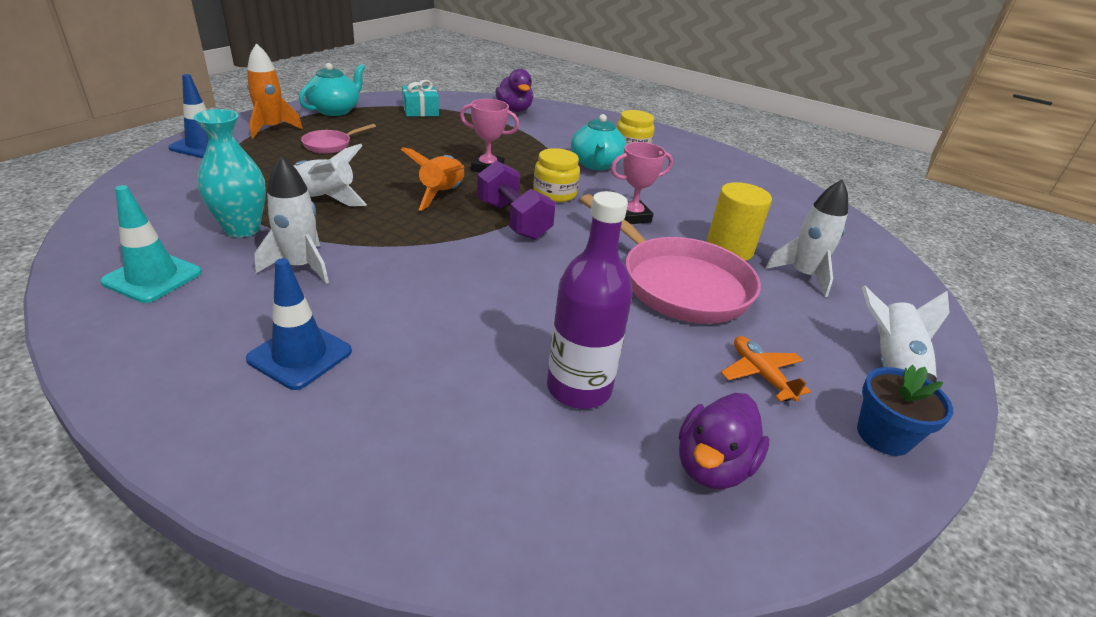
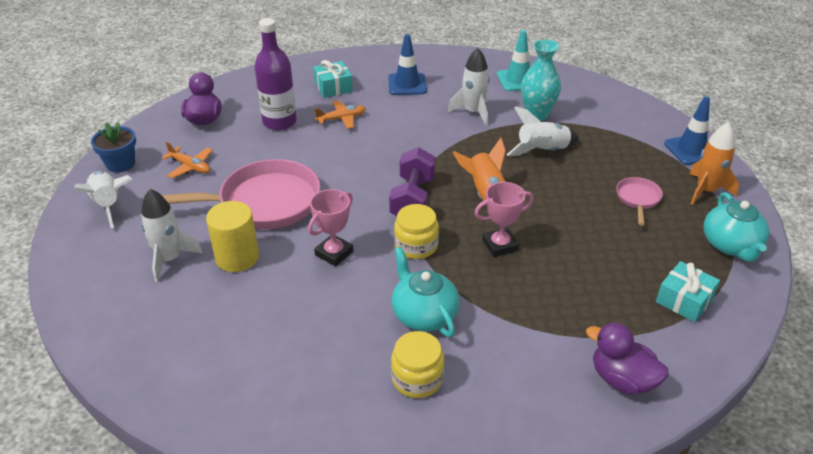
camera: 150 degrees right, 5 degrees up
purple dumbbell [477,160,556,240] -> purple dumbbell turned 75 degrees clockwise [389,147,436,216]
pink pan [580,194,761,324] -> pink pan turned 150 degrees clockwise [143,159,320,229]
none -> turquoise gift [313,60,353,98]
none -> orange plane [315,100,366,129]

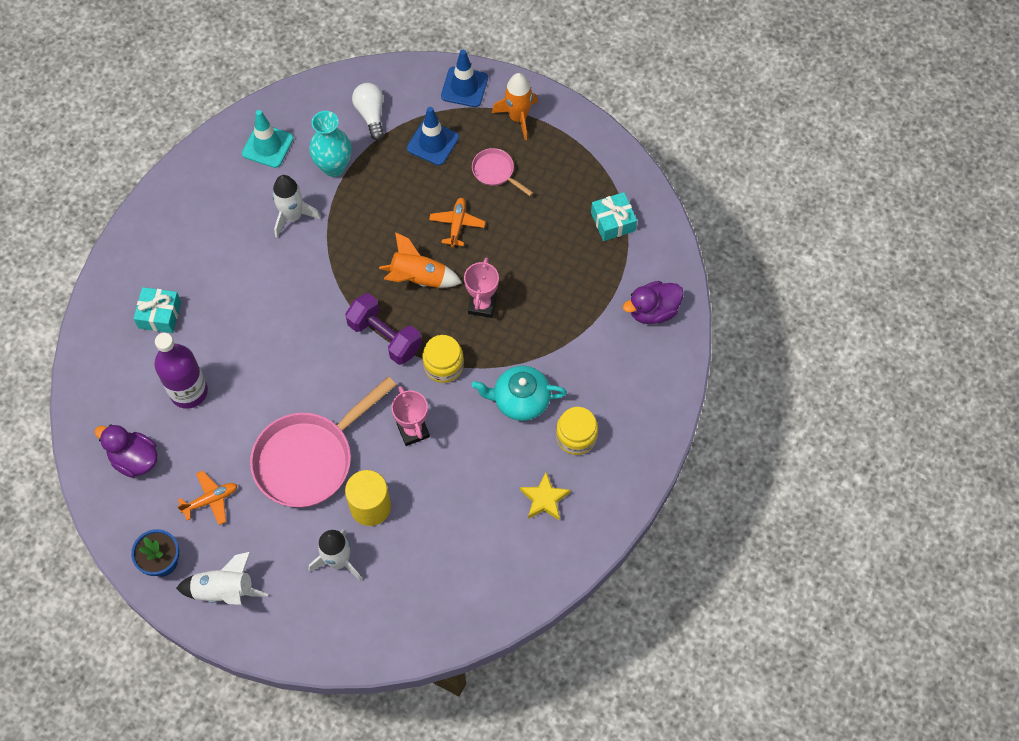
camera: 60 degrees left, 25 degrees up
pink pan [143,159,320,229] -> pink pan turned 150 degrees counterclockwise [250,376,396,508]
orange plane [315,100,366,129] -> orange plane moved to [429,198,485,247]
blue traffic cone [388,34,427,95] -> blue traffic cone moved to [407,107,459,166]
white rocket [507,106,579,156] -> none
turquoise teapot [704,192,769,262] -> none
none -> white light bulb [352,83,384,140]
none -> yellow star [520,472,571,520]

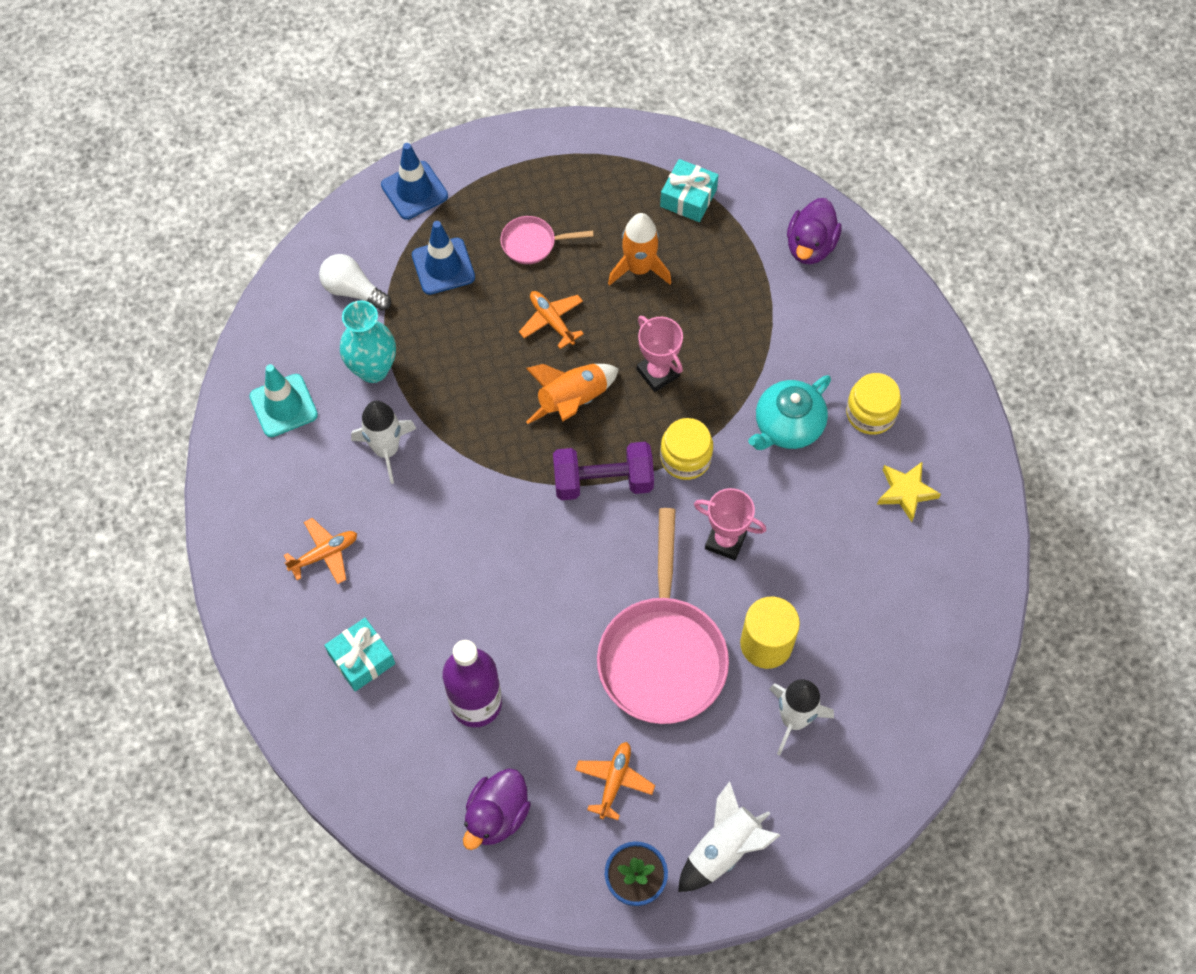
camera: 45 degrees left, 0 degrees up
purple duck [94,424,157,478] -> purple duck turned 45 degrees counterclockwise [463,768,531,850]
orange rocket [492,73,538,140] -> orange rocket moved to [608,213,671,286]
none -> orange plane [283,518,357,584]

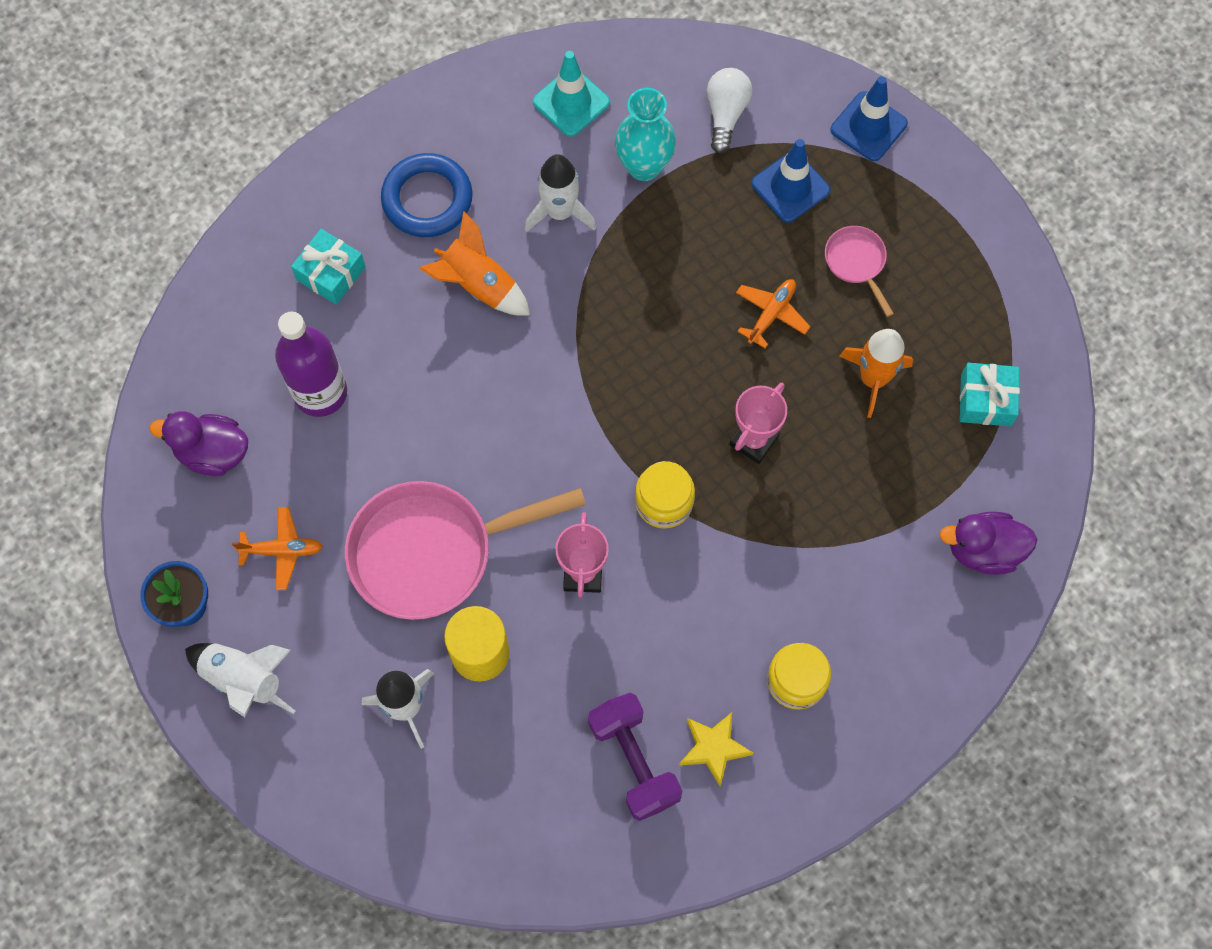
camera: 70 degrees right, 5 degrees up
orange plane [283,518,357,584] -> blue ring [381,153,473,237]
orange rocket [526,364,619,424] -> orange rocket moved to [419,212,530,316]
purple dumbbell [553,442,654,500] -> purple dumbbell moved to [588,693,682,821]
turquoise teapot [748,375,831,450] -> none

